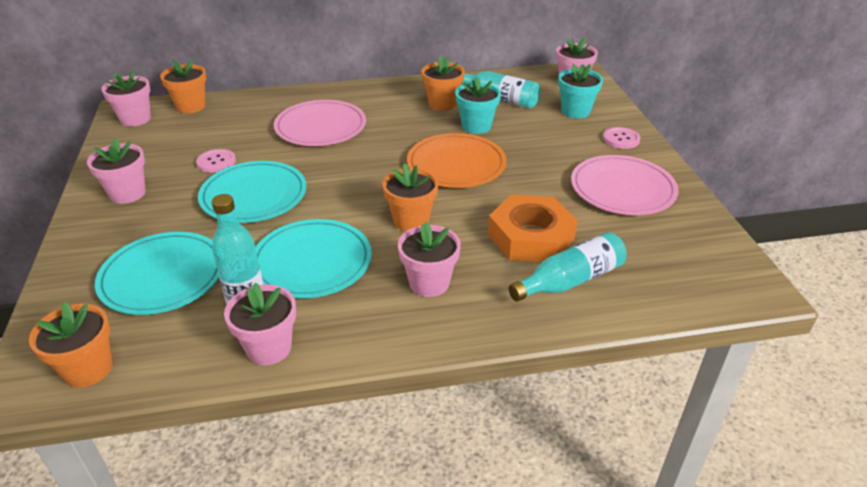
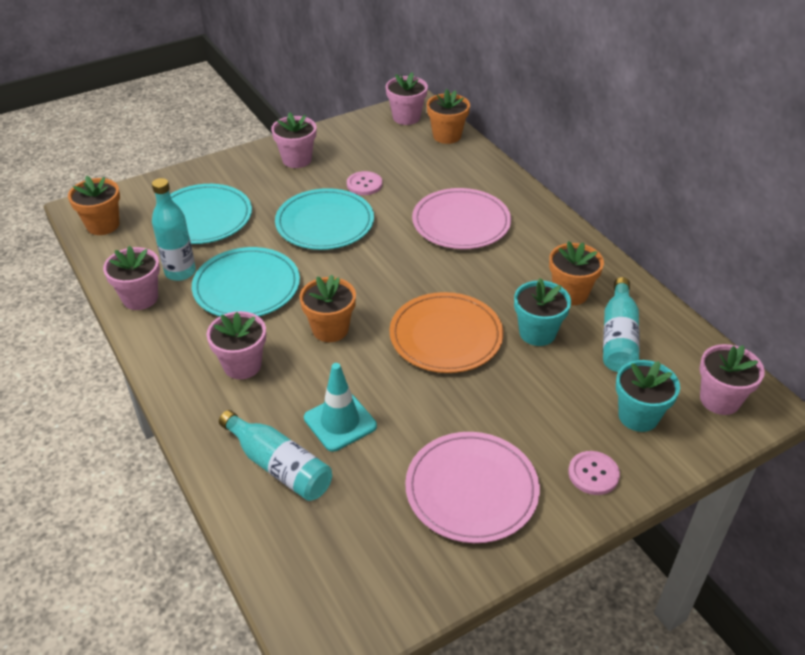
camera: 70 degrees right, 5 degrees up
orange nut [488,195,578,262] -> turquoise traffic cone [304,363,377,452]

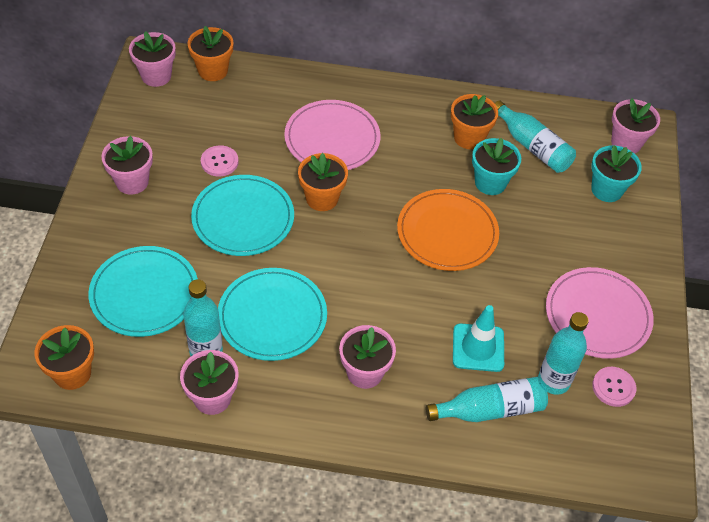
camera: 55 degrees left, 10 degrees up
orange flower pot [299,275,356,342] -> orange flower pot moved to [298,153,348,211]
pink button [568,451,620,495] -> pink button moved to [592,367,636,407]
none -> turquoise bottle [538,312,589,395]

